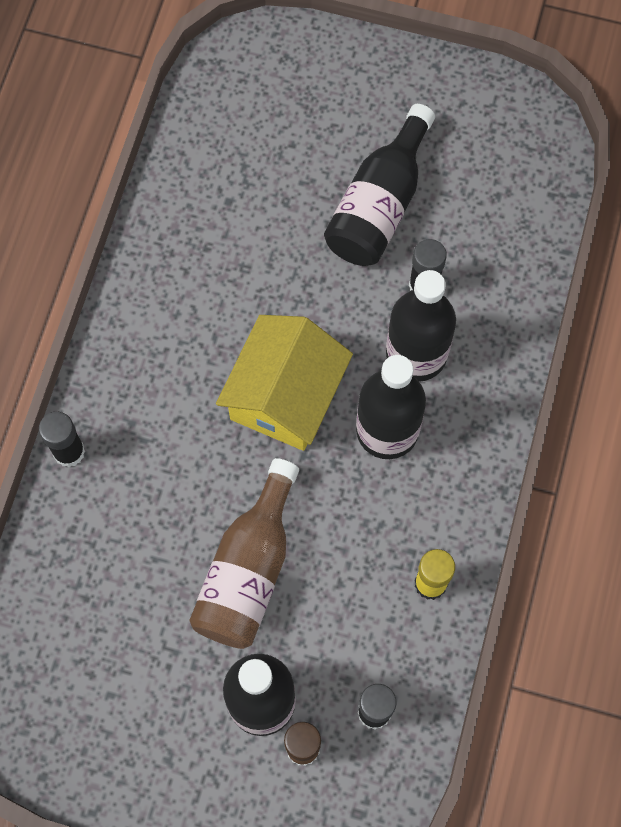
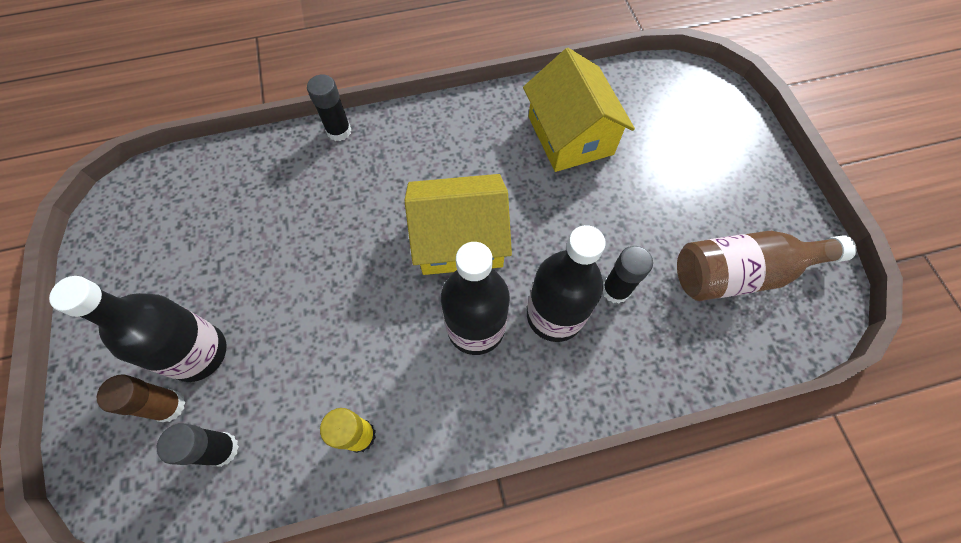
camera: 60 degrees right, 5 degrees down
brown bottle [189,458,299,649] -> brown bottle moved to [677,231,856,301]
black bottle [324,104,435,266] -> none
none -> yellow house [523,48,635,172]

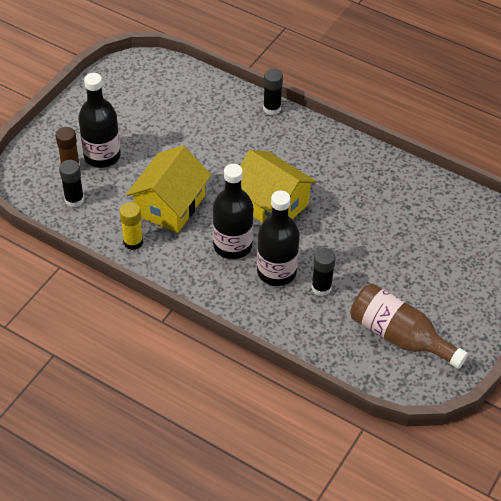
camera: 45 degrees right, 15 degrees down
yellow house [523,48,635,172] -> yellow house moved to [126,145,211,233]

